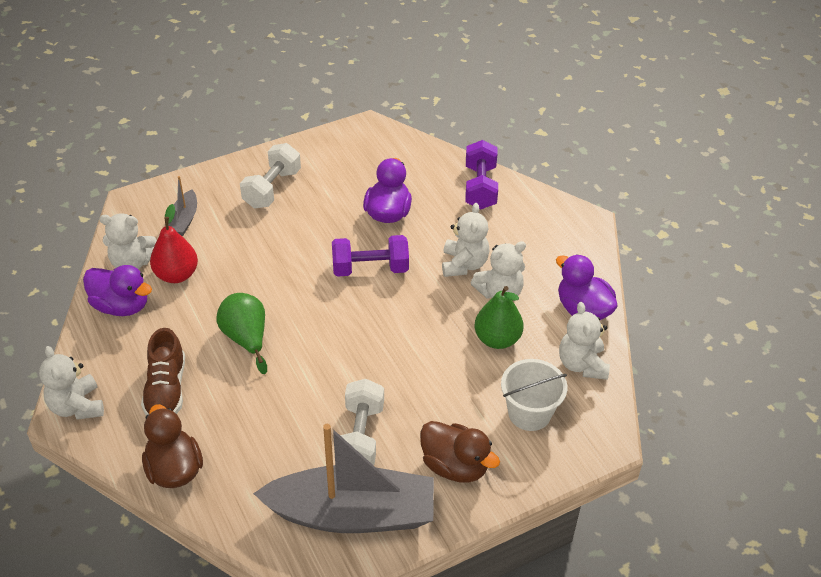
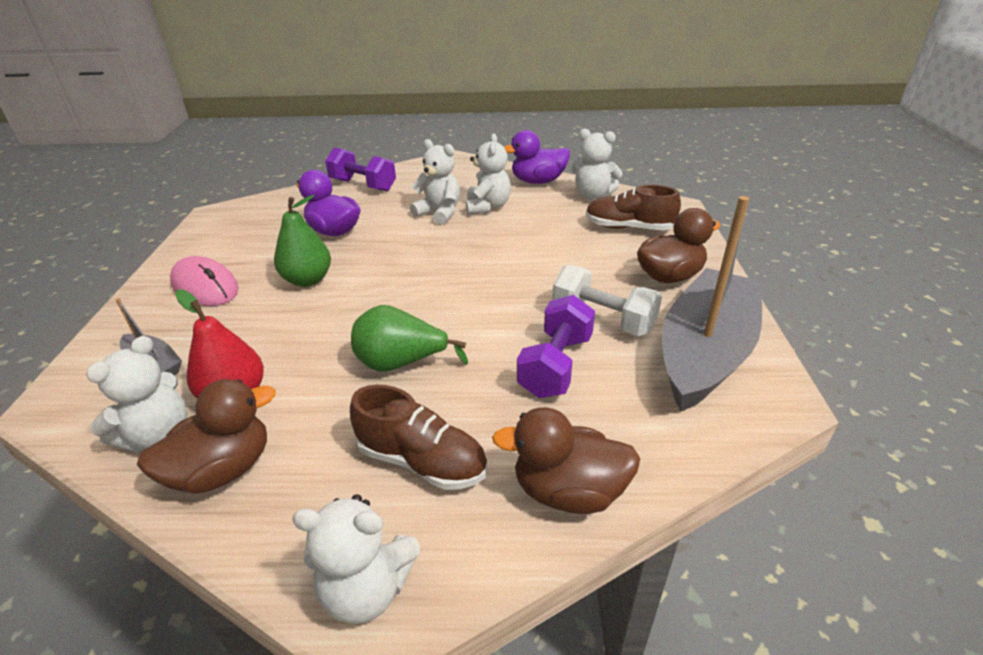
camera: 60 degrees left, 10 degrees down
purple duck [83,265,152,316] -> brown duck [137,379,276,494]
white dumbbell [240,143,301,208] -> pink mouse [170,256,239,306]
purple dumbbell [332,235,409,277] -> purple dumbbell moved to [517,295,595,398]
green pear [475,286,524,349] -> green pear moved to [274,195,331,287]
white bucket [501,359,567,431] -> brown shoe [586,185,681,230]

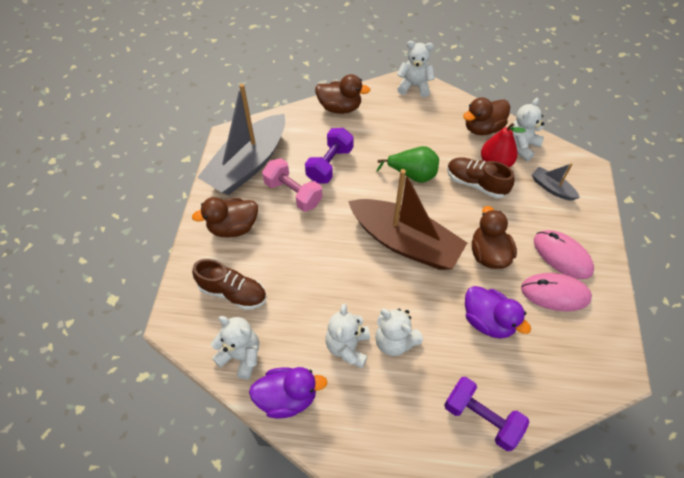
camera: 175 degrees left, 20 degrees up
green pear [274,195,331,287] -> brown duck [472,206,517,269]
brown shoe [350,385,488,490] -> brown shoe moved to [447,157,515,198]
white dumbbell [552,265,662,336] -> pink dumbbell [262,158,323,212]
none -> brown boat [348,169,467,270]
none -> pink mouse [521,273,592,311]

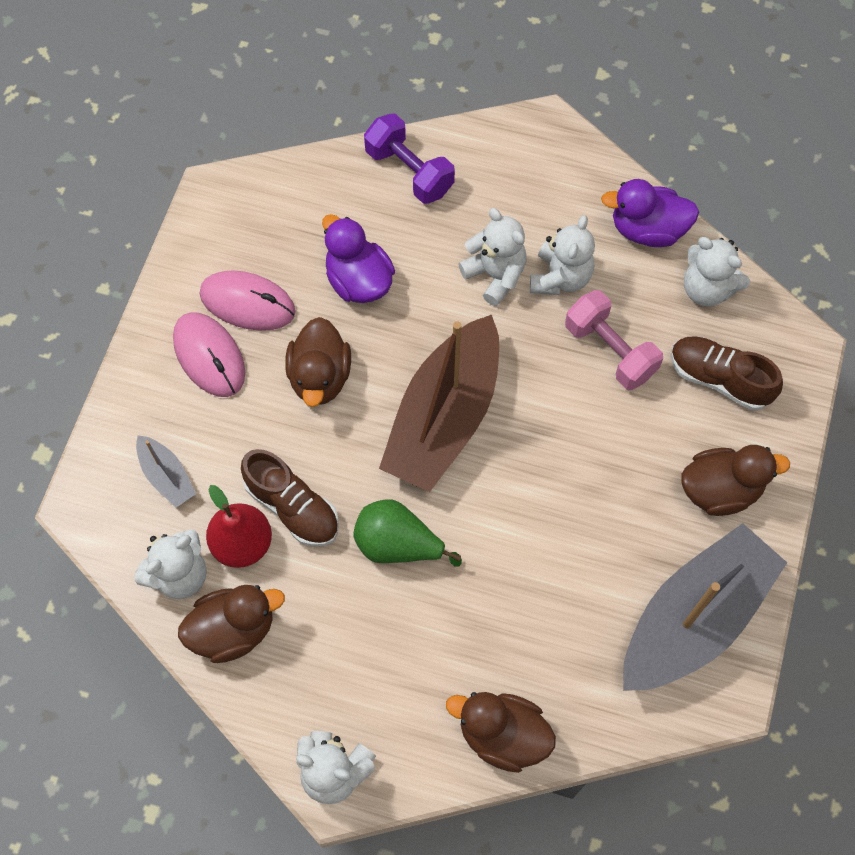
camera: 170 degrees left, 10 degrees up
pink dumbbell [262,158,323,212] -> pink dumbbell moved to [565,290,663,390]
purple dumbbell [305,128,354,184] -> none
brown boat [348,169,467,270] -> brown boat turned 105 degrees counterclockwise [379,315,499,492]

